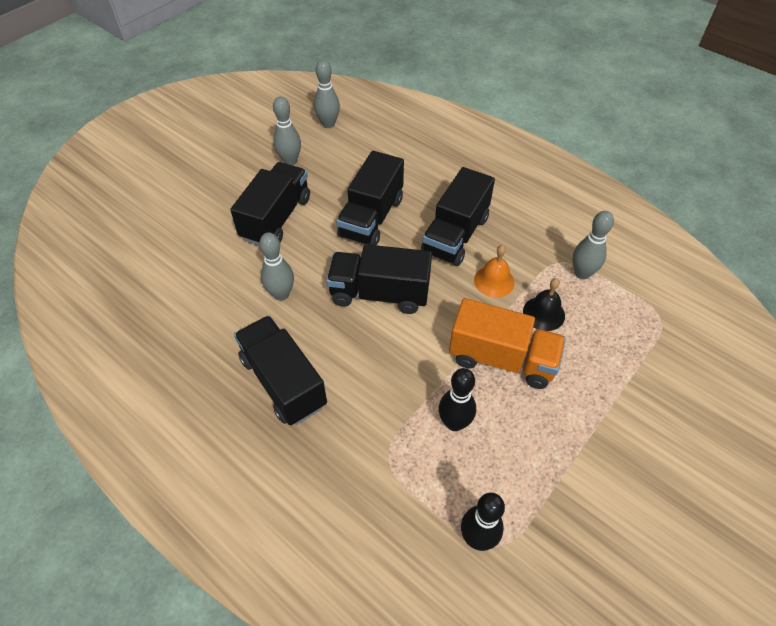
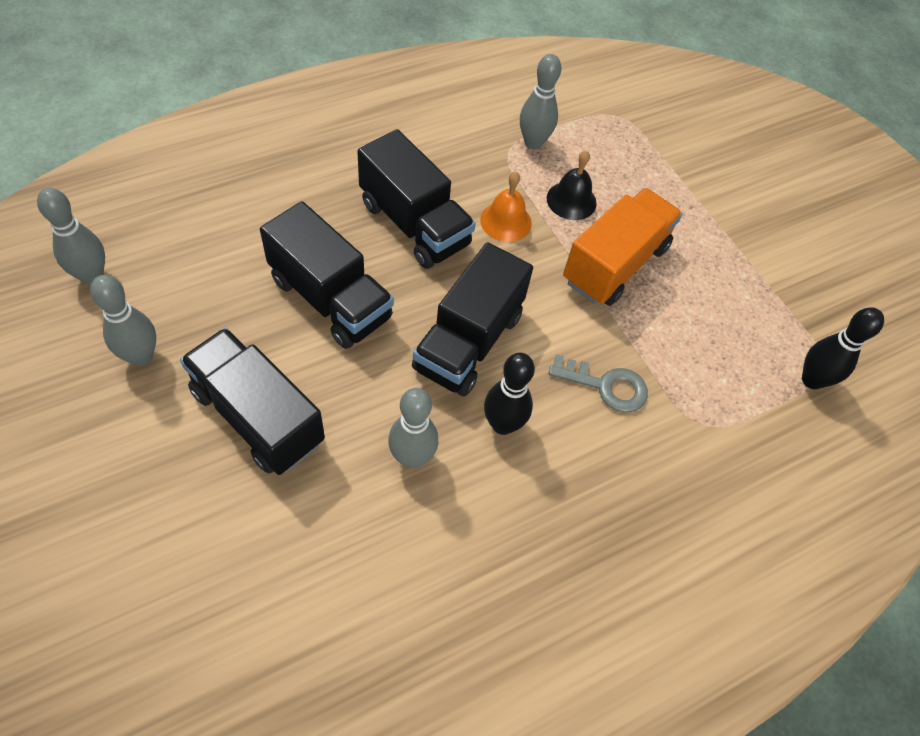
camera: 75 degrees left, 5 degrees up
black truck [234,316,327,425] -> none
black bowling pin [439,368,476,431] -> black bowling pin moved to [484,353,535,435]
none -> grey key [548,354,648,412]

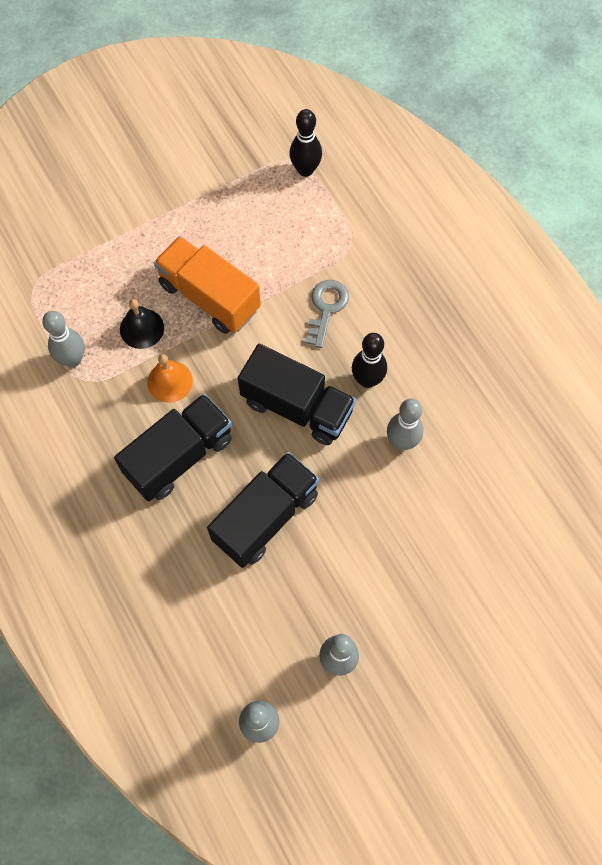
camera: 85 degrees left, 10 degrees up
black truck [180,328,325,475] -> none

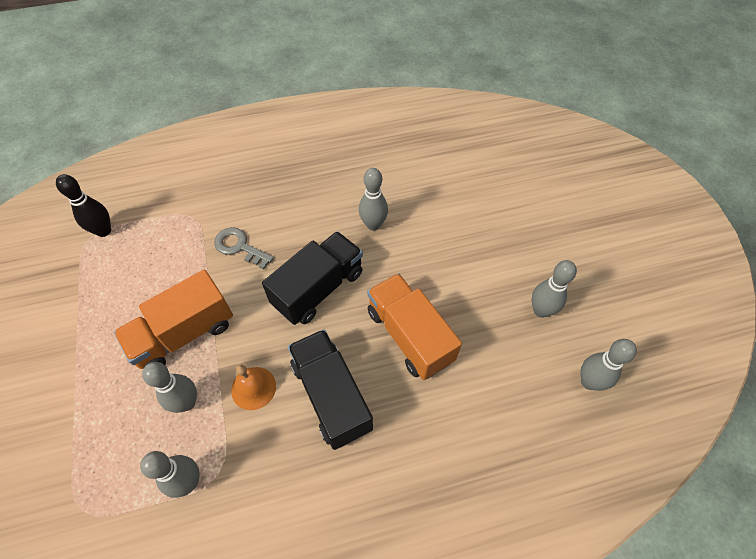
camera: 75 degrees left, 10 degrees down
black bell [120,299,164,349] -> grey bowling pin [142,362,197,413]
black truck [207,452,319,568] -> orange truck [367,273,462,380]
black bowling pin [352,333,387,388] -> none

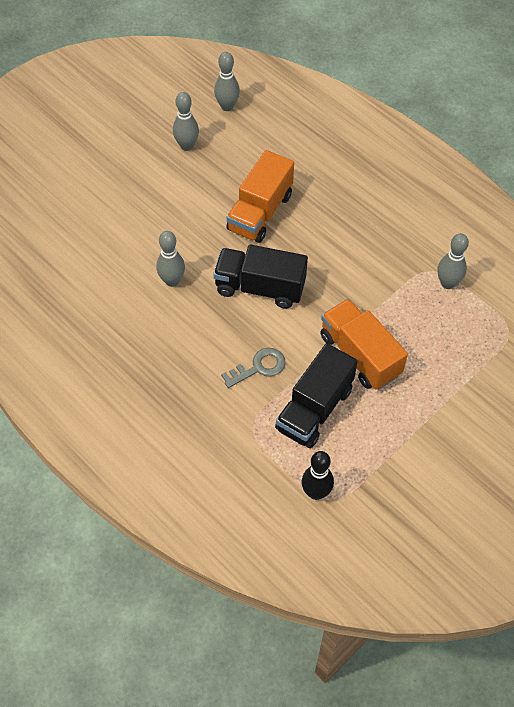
camera: 120 degrees left, 0 degrees up
orange truck [114,270,233,369] -> orange truck turned 150 degrees counterclockwise [320,299,408,390]
grey bowling pin [142,362,197,413] -> none
grey key [214,227,274,269] -> grey key turned 120 degrees counterclockwise [221,348,285,388]
orange bell [231,365,276,410] -> none
black truck [288,329,373,450] -> black truck moved to [275,343,358,448]

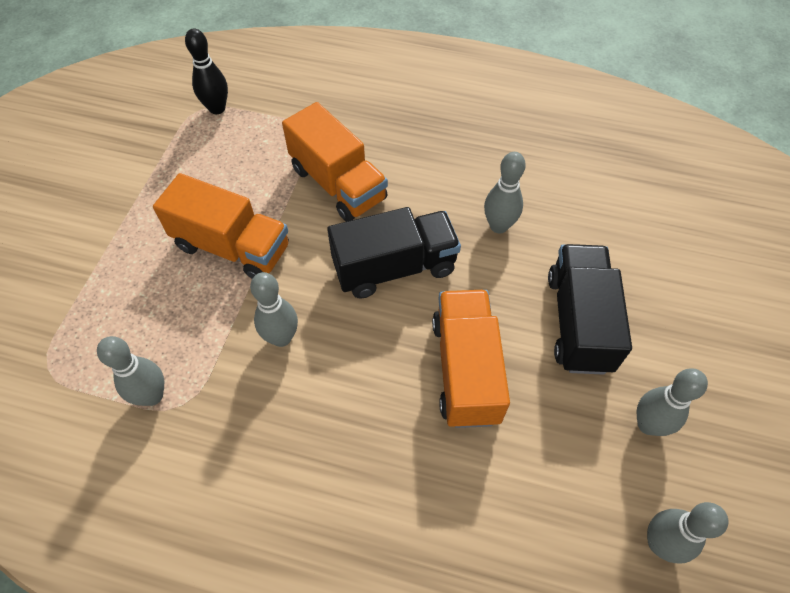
camera: 150 degrees right, 0 degrees up
grey key [221,348,285,388] -> orange truck [282,102,388,222]
black truck [275,343,358,448] -> black truck moved to [548,244,632,375]
none -> grey bowling pin [250,272,298,347]

